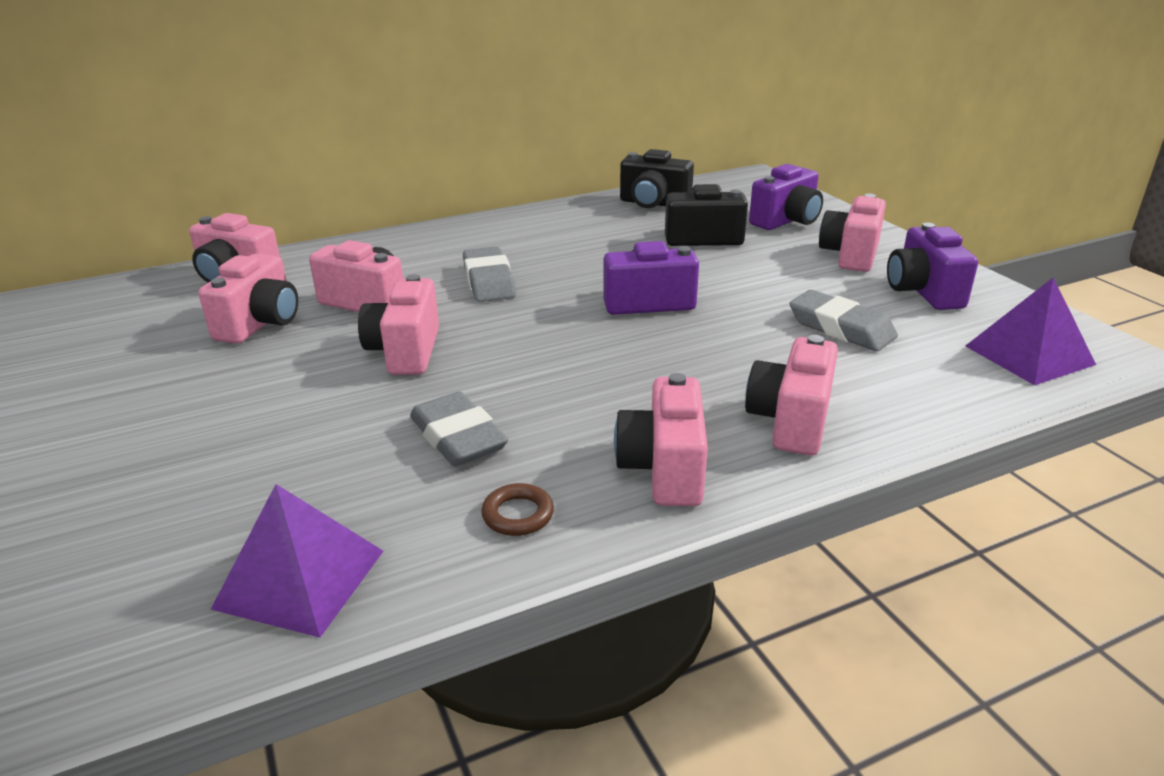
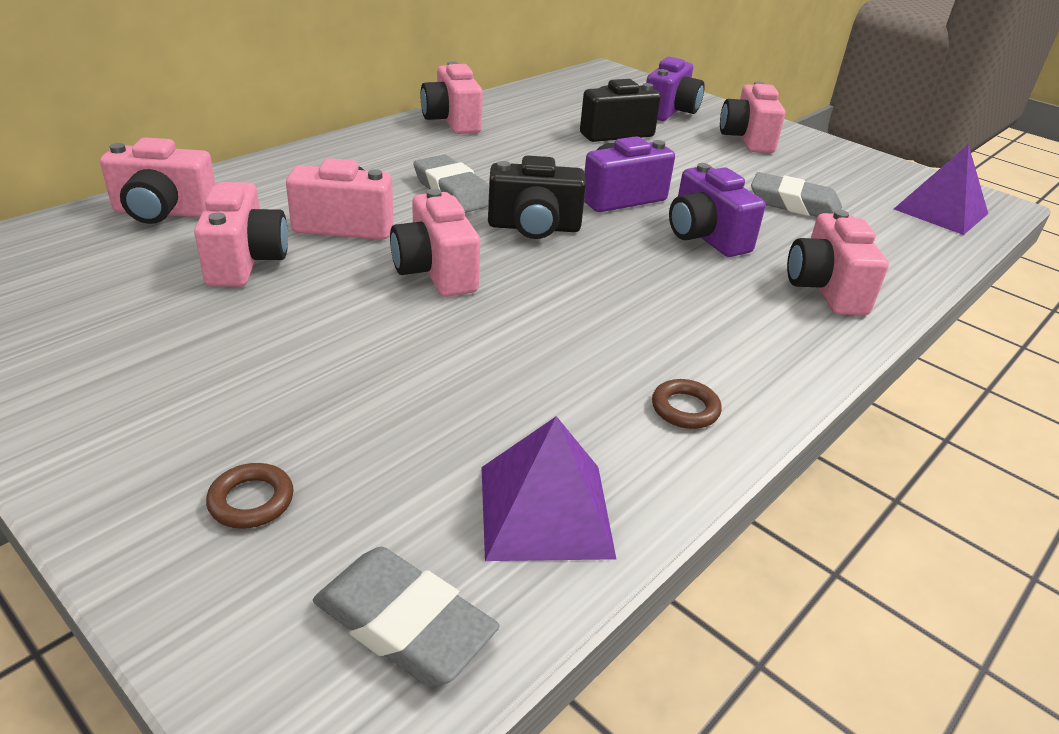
camera: 25 degrees left, 5 degrees up
grey eraser [410,392,508,466] -> grey eraser moved to [313,547,500,686]
pink camera [614,373,708,506] -> pink camera moved to [420,61,483,134]
black camera [620,149,694,208] -> black camera moved to [488,155,586,239]
purple camera [887,223,978,310] -> purple camera moved to [669,163,766,257]
none -> brown ring [206,463,294,529]

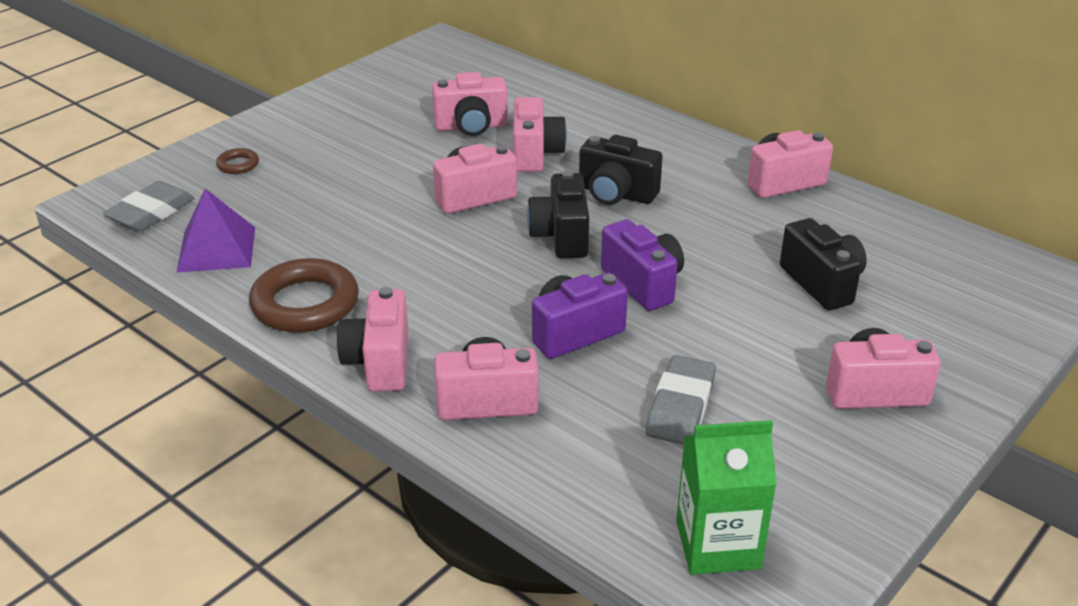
camera: 90 degrees right, 0 degrees up
pink camera [100,137,216,224] -> pink camera moved to [337,287,408,392]
grey eraser [413,154,489,213] -> black camera [579,135,663,205]
purple camera [646,57,705,121] -> none
brown ring [652,379,722,429] -> brown ring [249,258,359,333], size x2.18
purple pyramid [894,144,988,235] -> green carton [676,420,777,575]

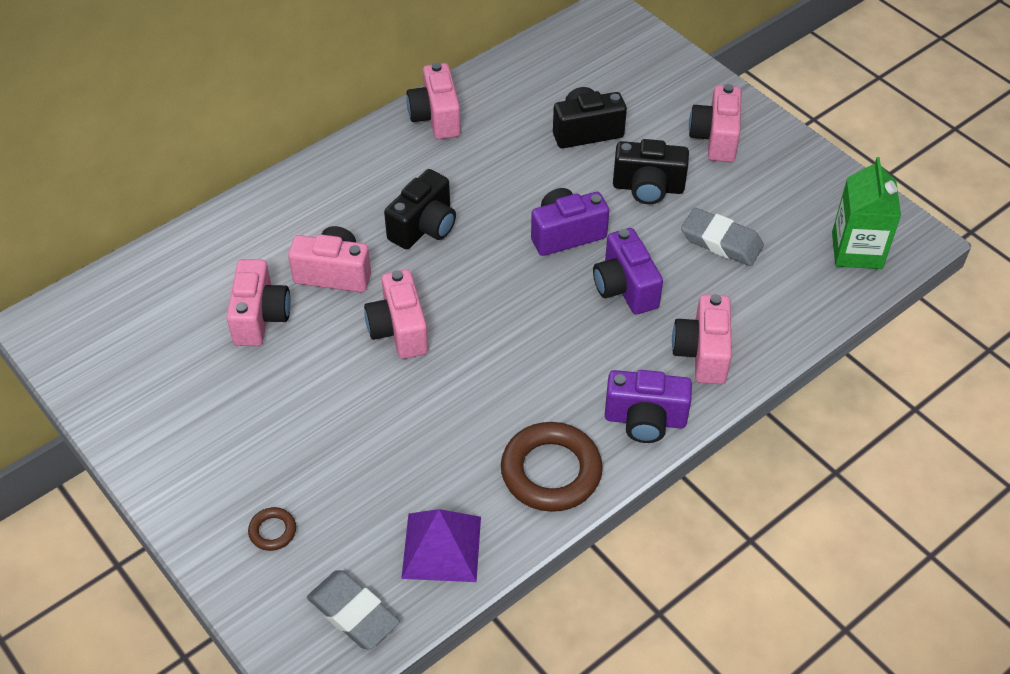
camera: 80 degrees left, 15 degrees up
pink camera [337,287,408,392] -> purple camera [605,370,692,443]
black camera [527,170,589,258] -> black camera moved to [613,139,689,204]

